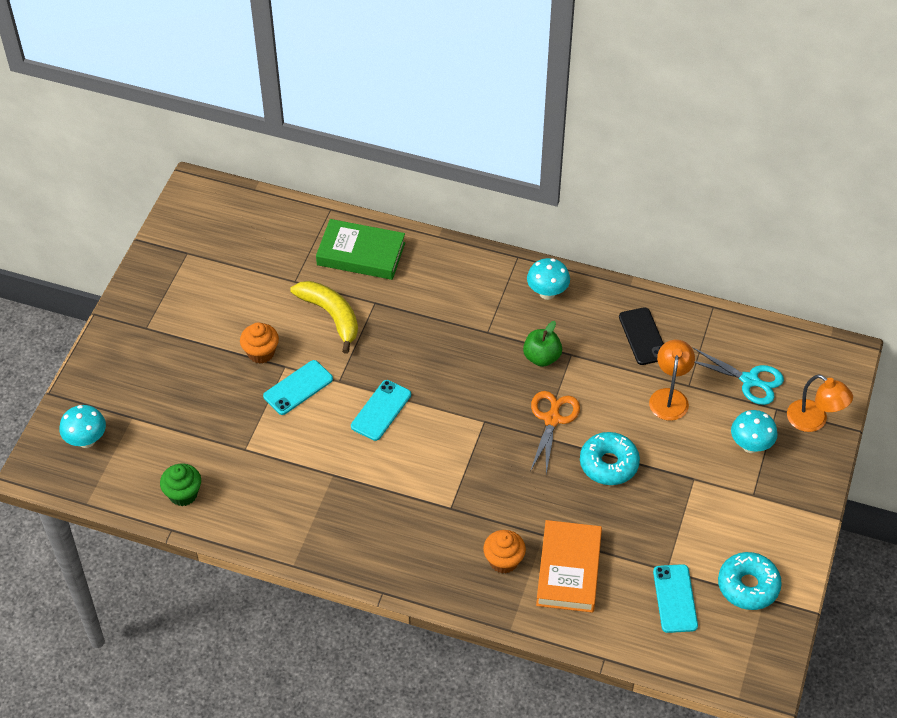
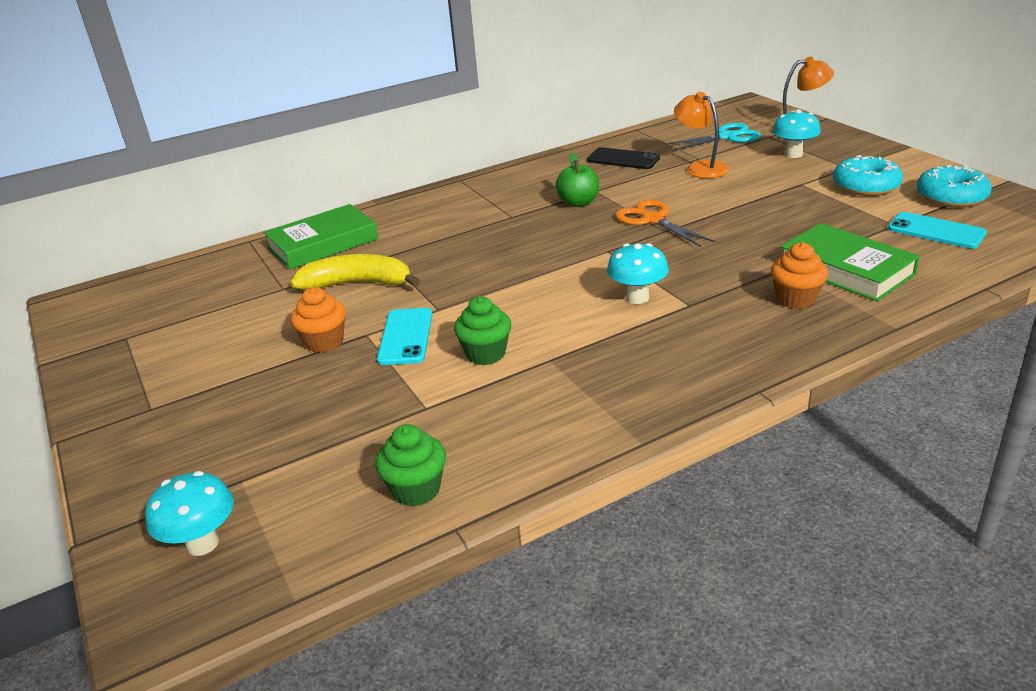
camera: 45 degrees left, 20 degrees down
turquoise phone [351,380,411,441] -> none
turquoise mushroom [527,258,570,300] -> turquoise mushroom moved to [607,243,669,304]
orange book [536,520,602,613] -> green book [781,223,920,302]
turquoise donut [580,432,640,485] -> turquoise donut moved to [833,155,903,196]
none -> green cupcake [454,296,512,365]

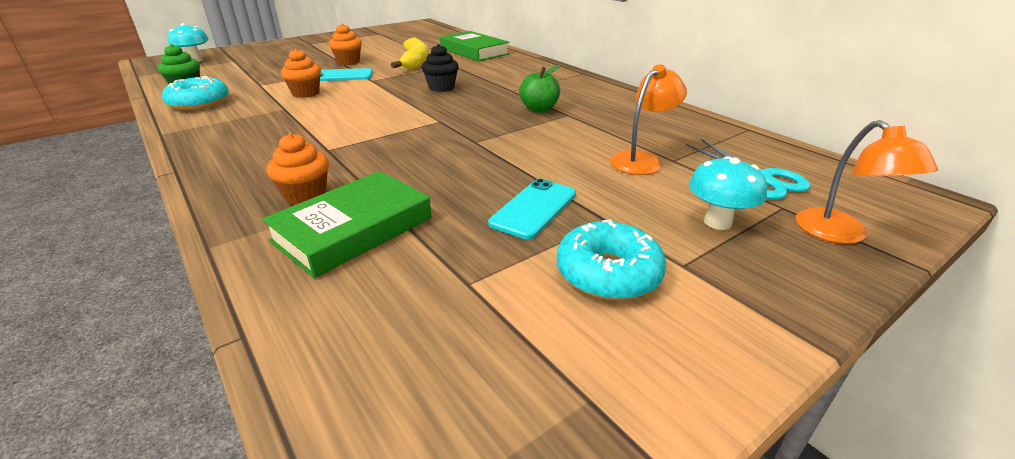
camera: 80 degrees right, 0 degrees up
green cupcake [454,296,512,365] -> orange cupcake [281,48,321,98]
black phone [587,147,660,169] -> none
turquoise mushroom [607,243,669,304] -> none
orange scissors [615,200,715,247] -> none
turquoise phone [888,212,987,249] -> turquoise phone moved to [488,179,576,240]
turquoise donut [916,165,992,208] -> turquoise donut moved to [162,76,229,110]
none -> black cupcake [422,44,459,92]

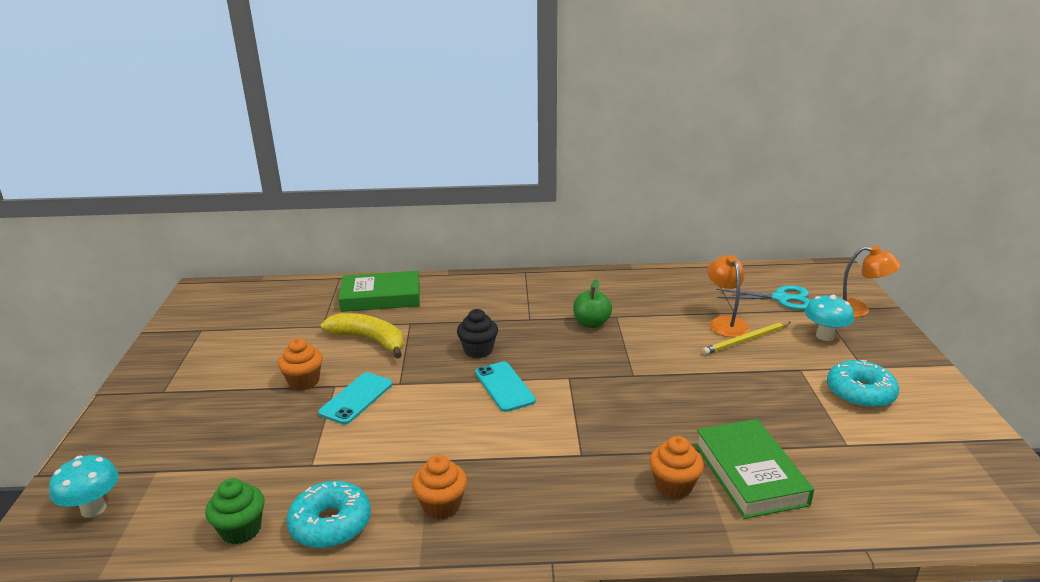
camera: 55 degrees left, 5 degrees down
orange cupcake [281,48,321,98] -> orange cupcake moved to [412,455,467,520]
turquoise phone [488,179,576,240] -> turquoise phone moved to [475,362,536,412]
none -> yellow pencil [702,322,791,355]

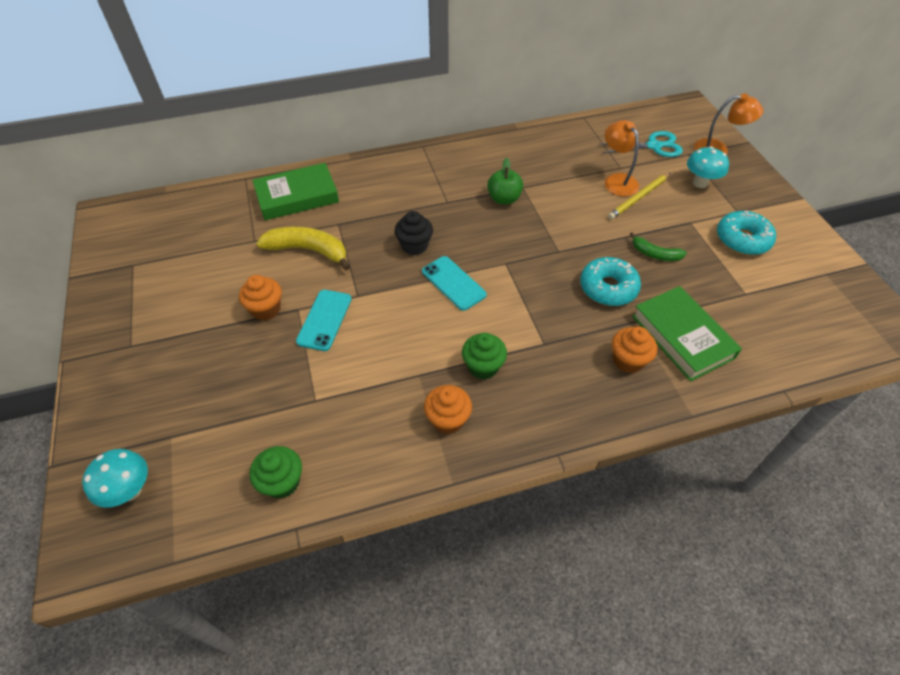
camera: 15 degrees left, 25 degrees up
turquoise donut [287,481,371,549] -> turquoise donut moved to [580,257,641,306]
none -> green cupcake [462,333,507,379]
none -> green banana [630,232,687,261]

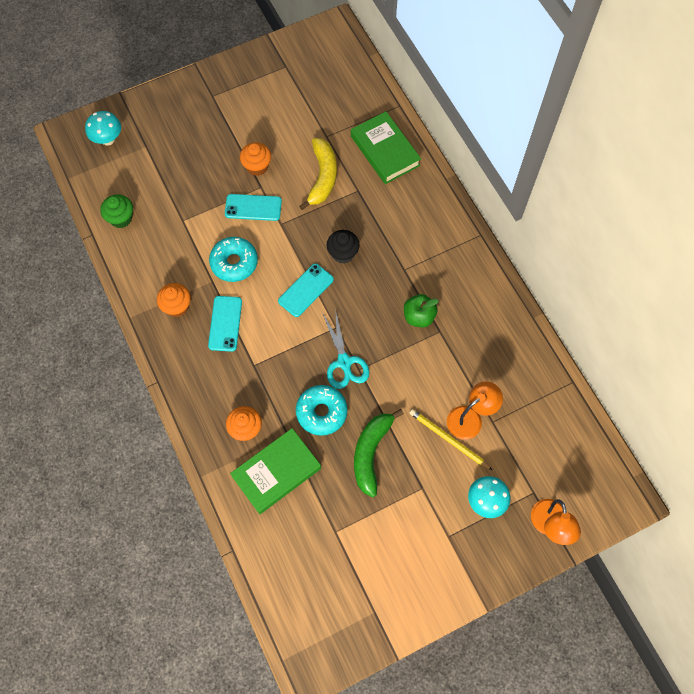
camera: 80 degrees right, 15 degrees up
green cupcake [462,333,507,379] -> turquoise phone [208,296,242,352]
turquoise scissors [599,131,683,157] -> turquoise scissors moved to [323,309,369,389]
green banana [630,232,687,261] -> green banana [354,409,404,497], size x1.73
turquoise donut [717,211,776,255] -> turquoise donut moved to [209,237,258,282]

